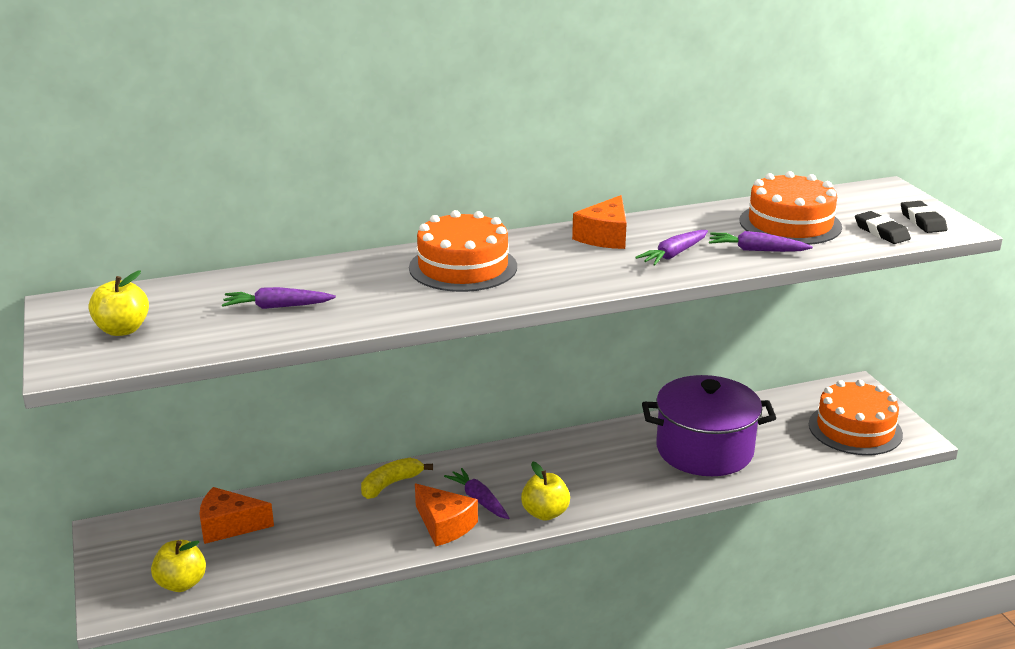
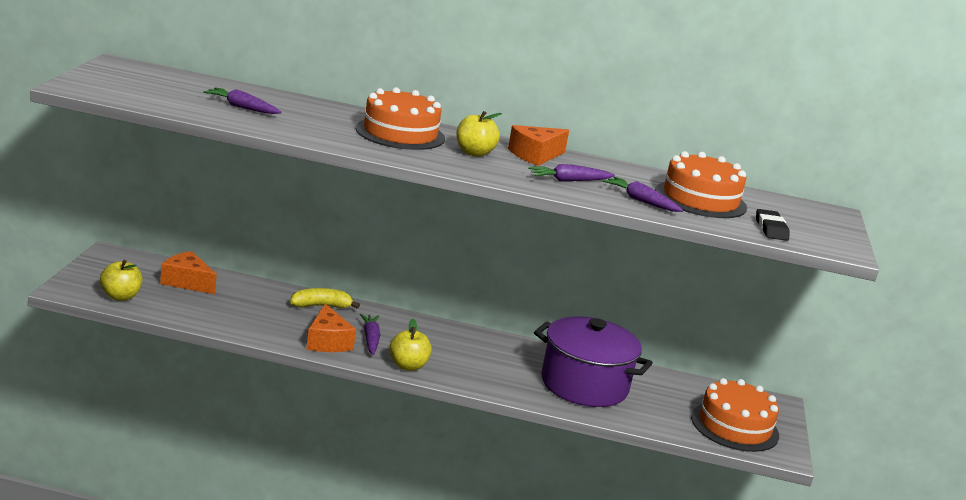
camera: 25 degrees right, 5 degrees down
yellow apple [89,270,149,336] -> yellow apple moved to [456,111,502,157]
black eraser [901,201,947,233] -> none

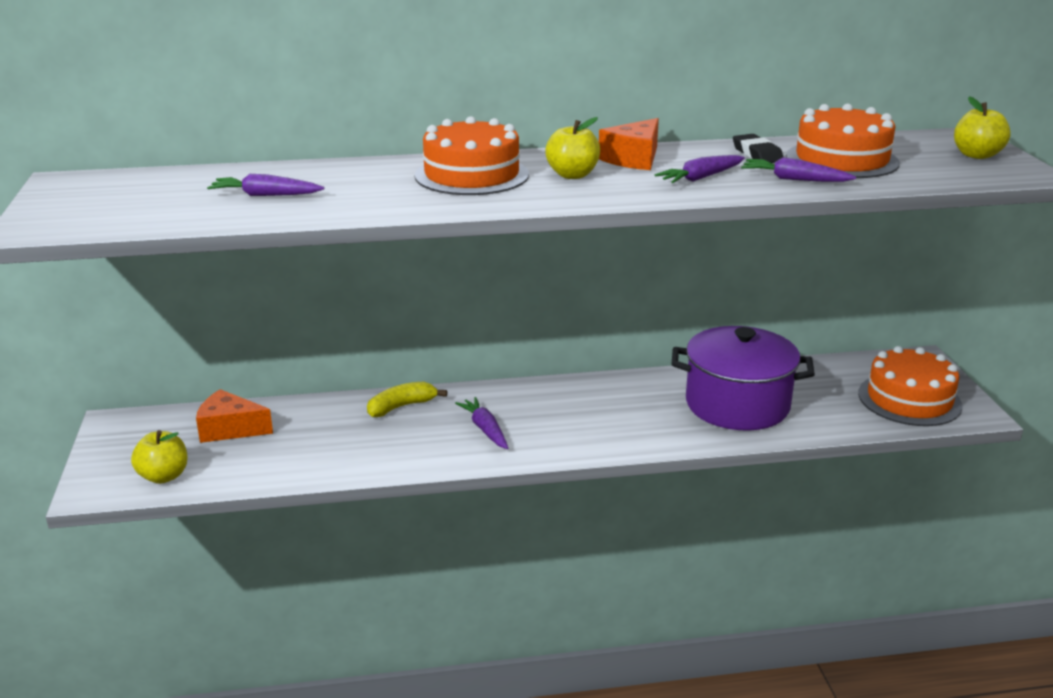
camera: 15 degrees left, 5 degrees up
orange cheese [306,304,356,352] -> none
yellow apple [389,319,432,371] -> yellow apple moved to [954,96,1011,159]
black eraser [756,209,790,241] -> black eraser moved to [733,134,783,163]

